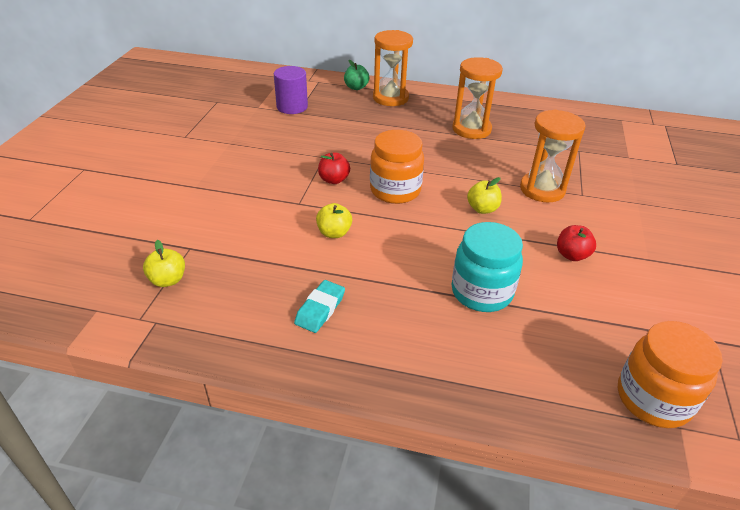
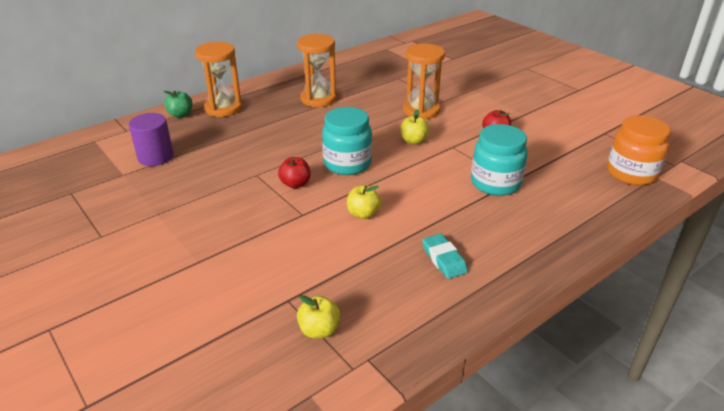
camera: 50 degrees left, 5 degrees down
orange jar [370,130,424,204] -> turquoise jar [322,107,372,175]

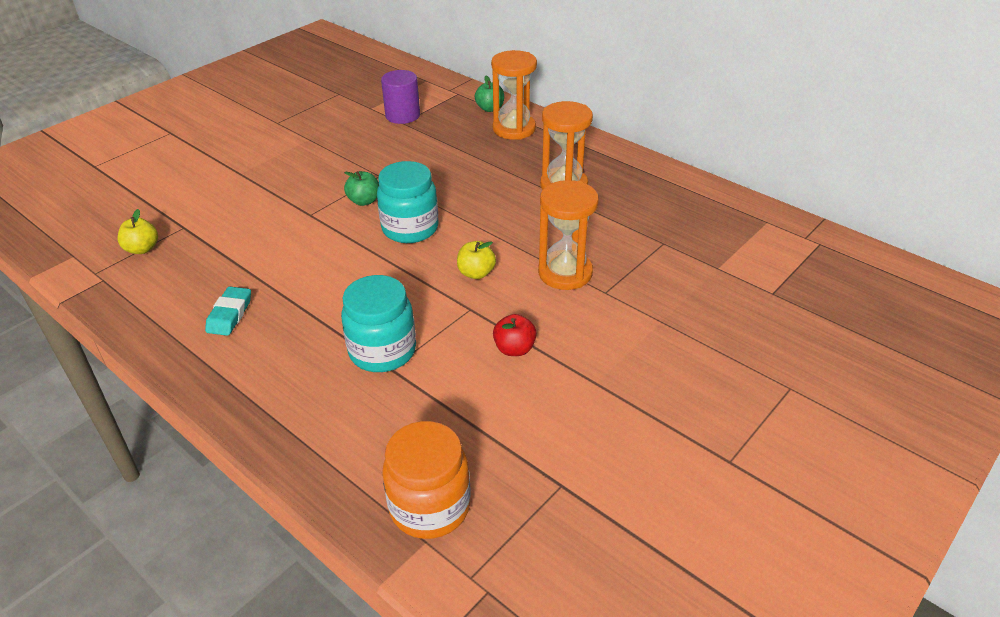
camera: 80 degrees right, 5 degrees up
red apple [278,157,311,188] -> green apple [344,171,379,206]
yellow apple [347,185,381,219] -> none
turquoise eraser [422,234,468,279] -> turquoise eraser turned 45 degrees counterclockwise [205,287,251,336]

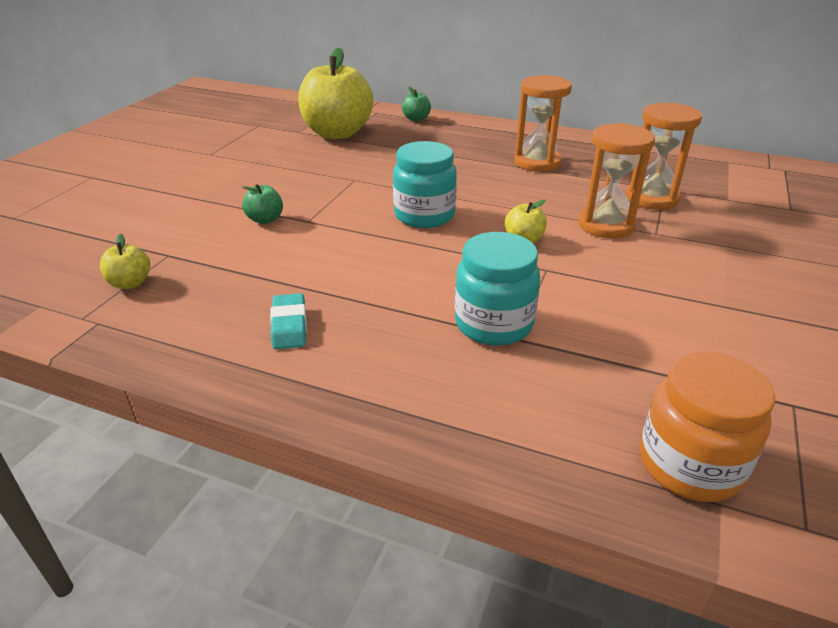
camera: 20 degrees left, 5 degrees down
green apple [344,171,379,206] -> green apple moved to [242,184,283,224]
purple cylinder [381,70,420,124] -> yellow apple [298,48,373,139]
orange hourglass [491,50,537,140] -> orange hourglass moved to [626,103,702,210]
red apple [493,314,537,356] -> none

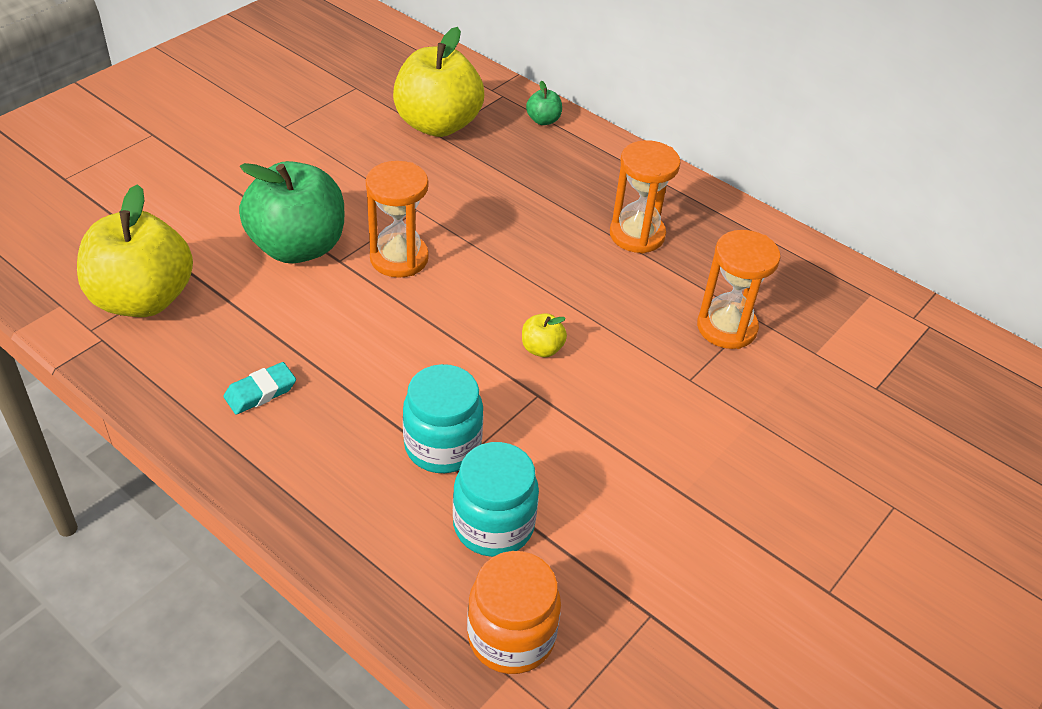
camera: 15 degrees right, 10 degrees up
yellow apple [100,234,150,289] -> yellow apple [77,184,193,317], size x2.42
green apple [242,184,283,224] -> green apple [239,161,344,263], size x2.42
turquoise eraser [270,293,307,349] -> turquoise eraser turned 45 degrees clockwise [224,362,296,415]
turquoise jar [393,141,457,228] -> turquoise jar moved to [453,442,539,557]
orange hourglass [578,123,655,238] -> orange hourglass moved to [366,161,429,278]

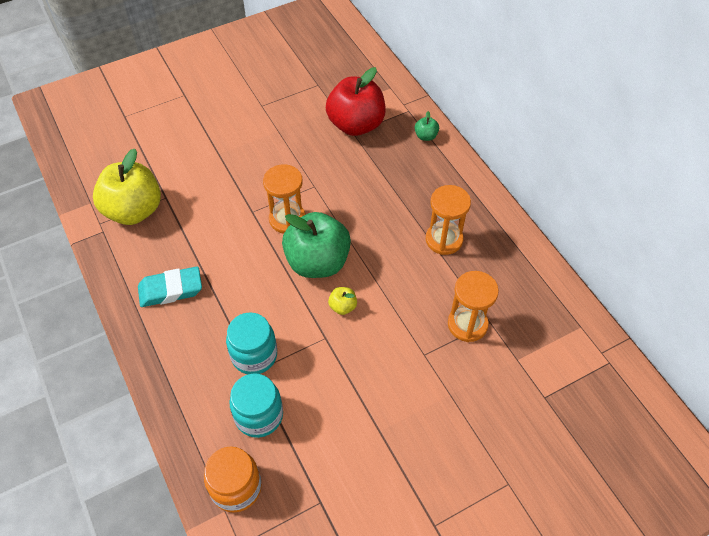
camera: 25 degrees right, 10 degrees up
turquoise eraser [224,362,296,415] -> turquoise eraser [138,266,202,307], size x1.58
green apple [239,161,344,263] -> green apple moved to [282,212,351,278]
yellow apple [393,27,484,137] -> red apple [326,67,386,136]

